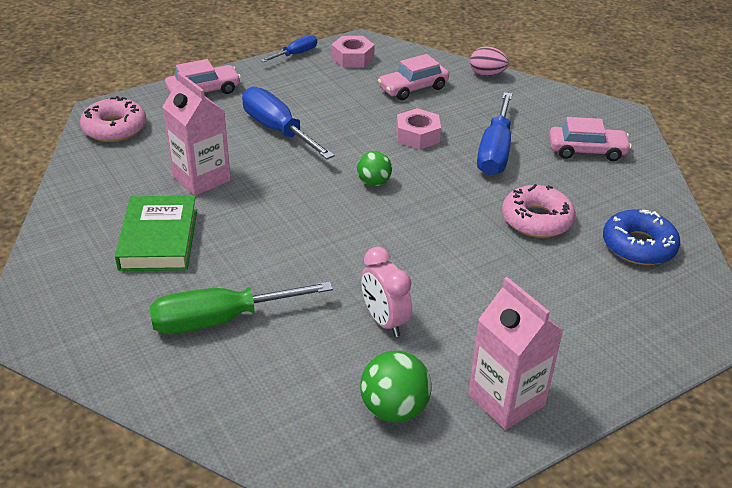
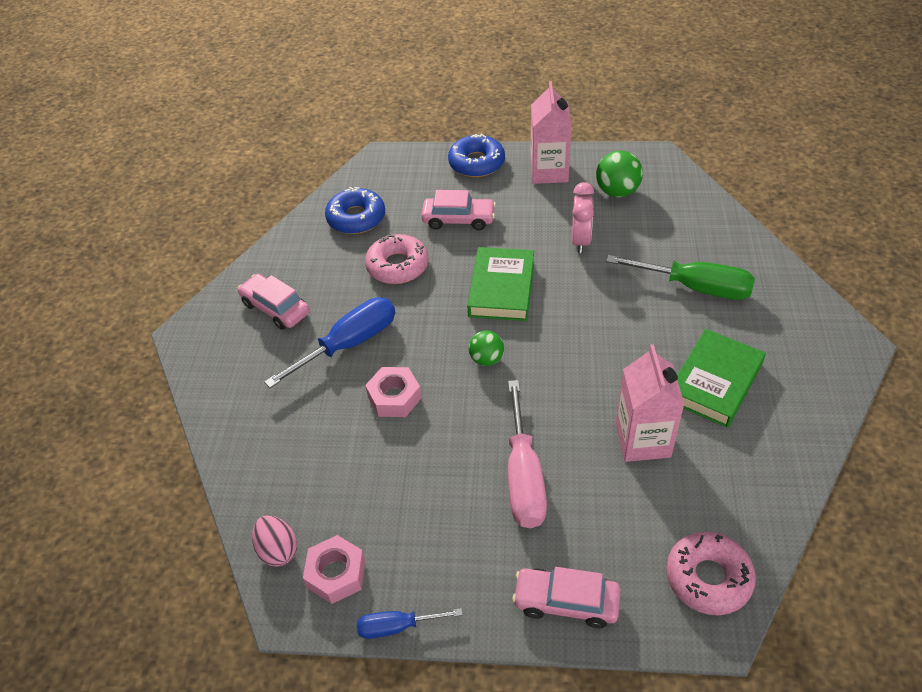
camera: 140 degrees left, 10 degrees up
blue screwdriver [242,87,335,159] -> pink screwdriver [508,380,547,528]
pink car [378,54,449,100] -> pink car moved to [421,190,496,230]
pink egg [470,46,509,76] -> pink egg moved to [252,515,297,567]
none -> blue donut [448,134,505,177]
none -> green book [467,247,534,321]

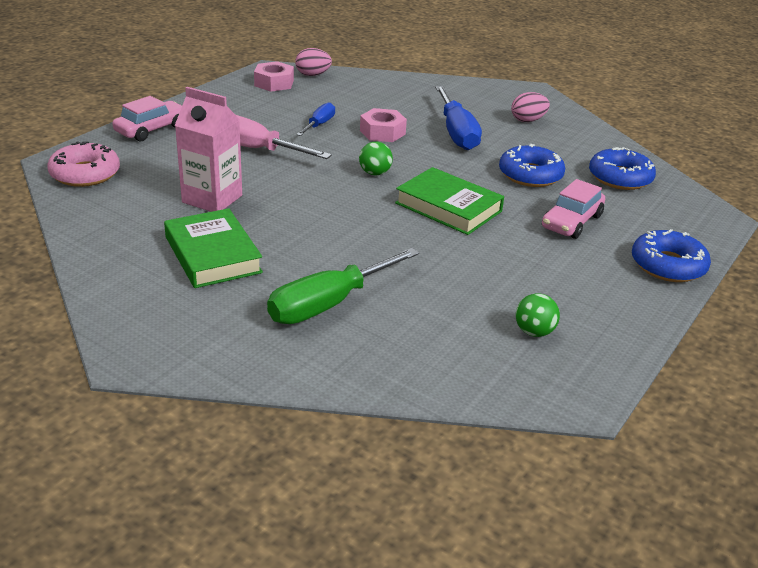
camera: 115 degrees right, 15 degrees down
pink car [237,274,310,330] -> pink egg [511,92,550,122]
blue screwdriver [357,608,463,639] -> blue screwdriver moved to [296,102,335,136]
pink donut [365,234,429,284] -> blue donut [499,144,565,187]
pink carton [531,81,571,184] -> none
pink clock [572,182,594,253] -> none
green ball [596,151,643,197] -> green ball [516,293,560,337], size x0.66

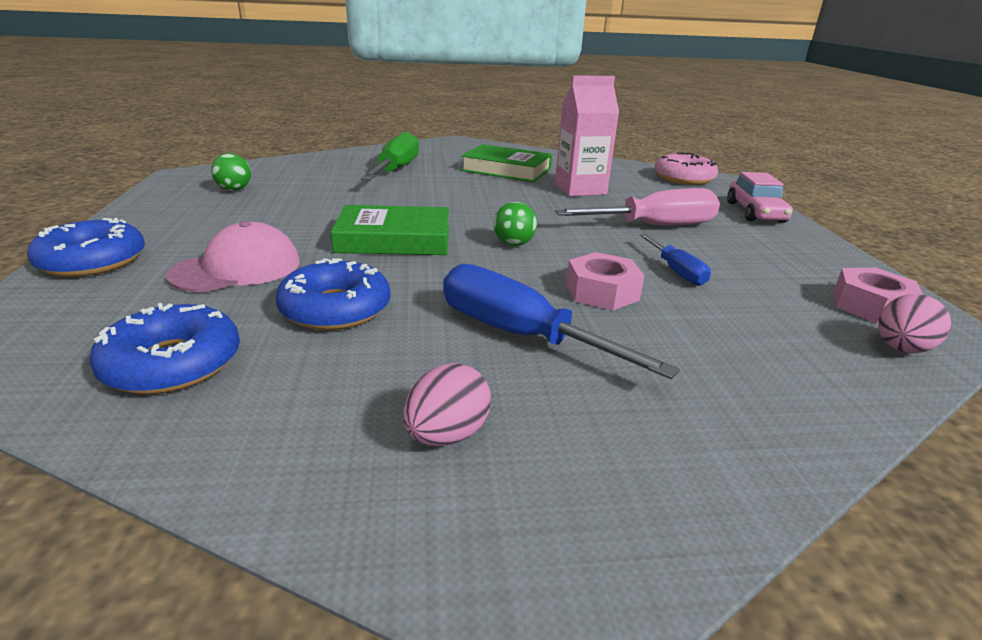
camera: 140 degrees right, 5 degrees down
pink car [542,179,605,239] -> pink cap [166,221,300,292]

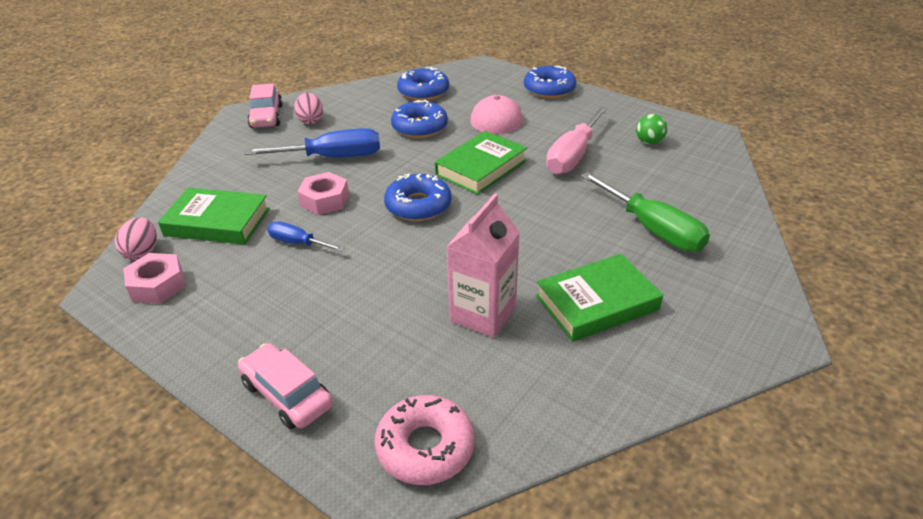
camera: 135 degrees right, 10 degrees up
green ball [494,202,537,246] -> blue donut [384,174,452,221]
pink screwdriver [555,188,720,225] -> pink screwdriver moved to [546,106,608,175]
none -> green book [158,187,270,245]
none -> pink car [247,83,283,128]

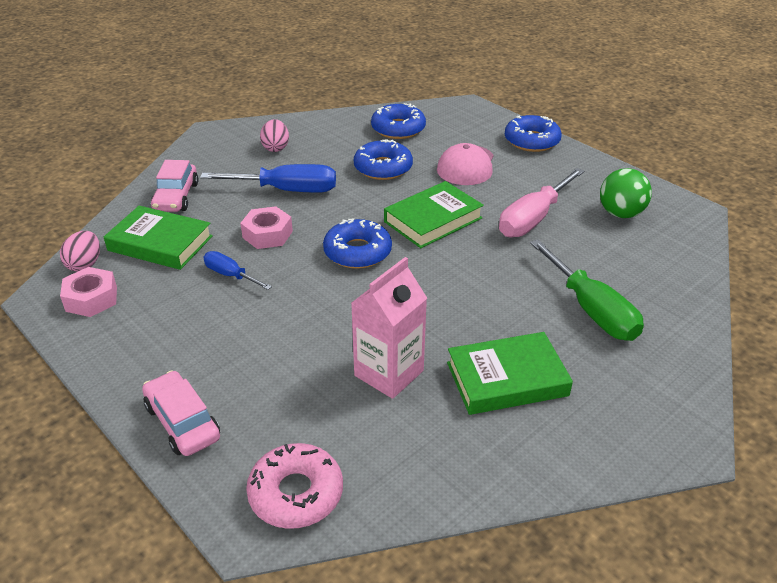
camera: 10 degrees right, 0 degrees up
pink car [247,83,283,128] -> pink car moved to [151,160,198,212]
green ball [636,114,667,145] -> green ball [600,168,652,218], size x1.51

